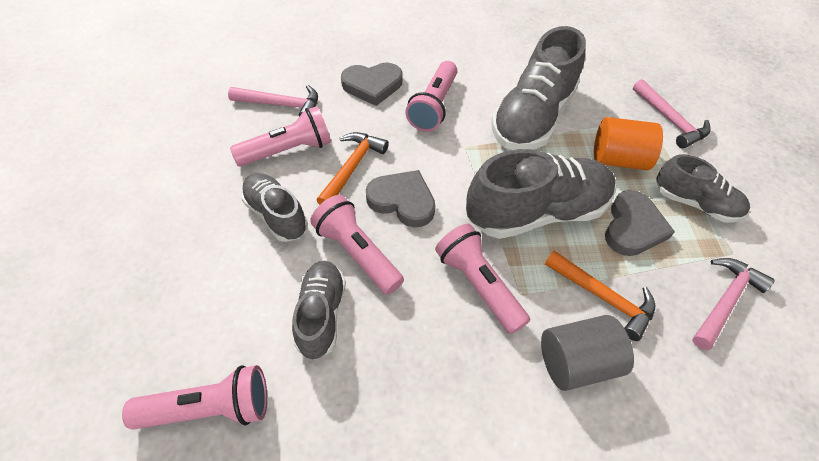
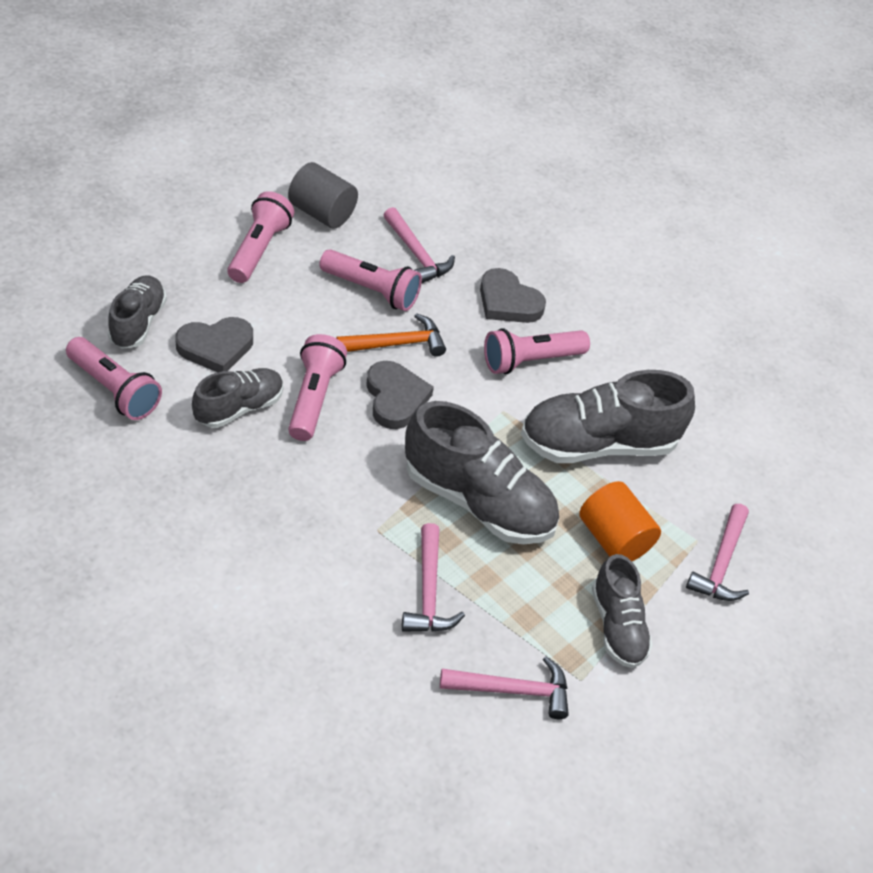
camera: 45 degrees right, 5 degrees down
grey shoe [241,173,308,242] -> grey shoe moved to [108,275,167,349]
pink flashlight [435,224,530,334] -> pink flashlight moved to [227,191,294,283]
grey cylinder [541,315,634,391] -> grey cylinder moved to [288,162,358,229]
orange hammer [545,251,655,341] -> pink hammer [402,523,465,632]
grey heart [605,190,675,256] -> grey heart moved to [175,317,253,372]

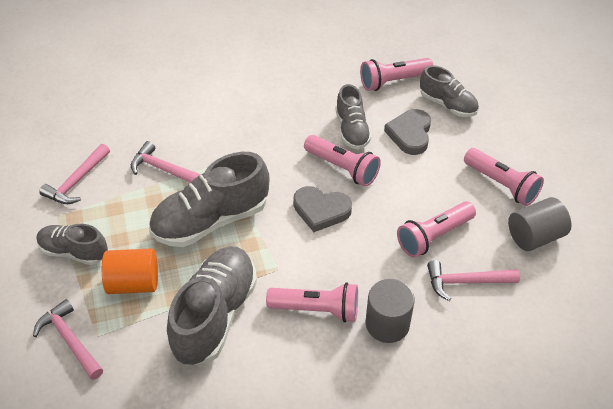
camera: 125 degrees right, 0 degrees up
orange hammer [336,313,446,357] -> none
grey heart [480,268,546,323] -> grey cylinder [366,279,415,343]
pink flashlight [484,328,590,374] -> pink flashlight turned 90 degrees clockwise [266,282,358,323]

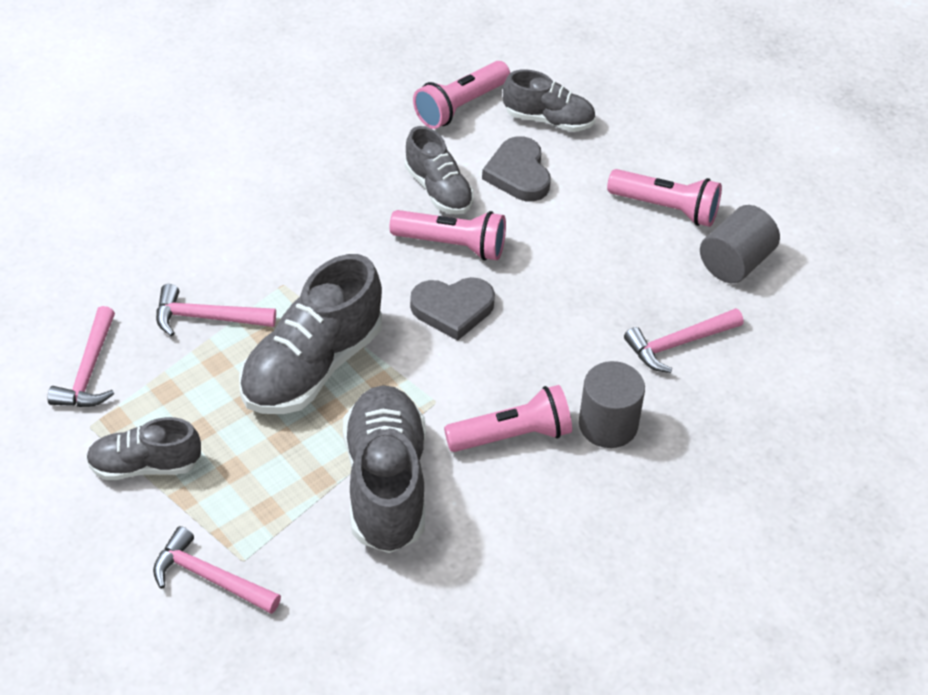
camera: 25 degrees left, 0 degrees up
orange cylinder [102,248,158,294] -> none
pink flashlight [397,201,476,257] -> none

